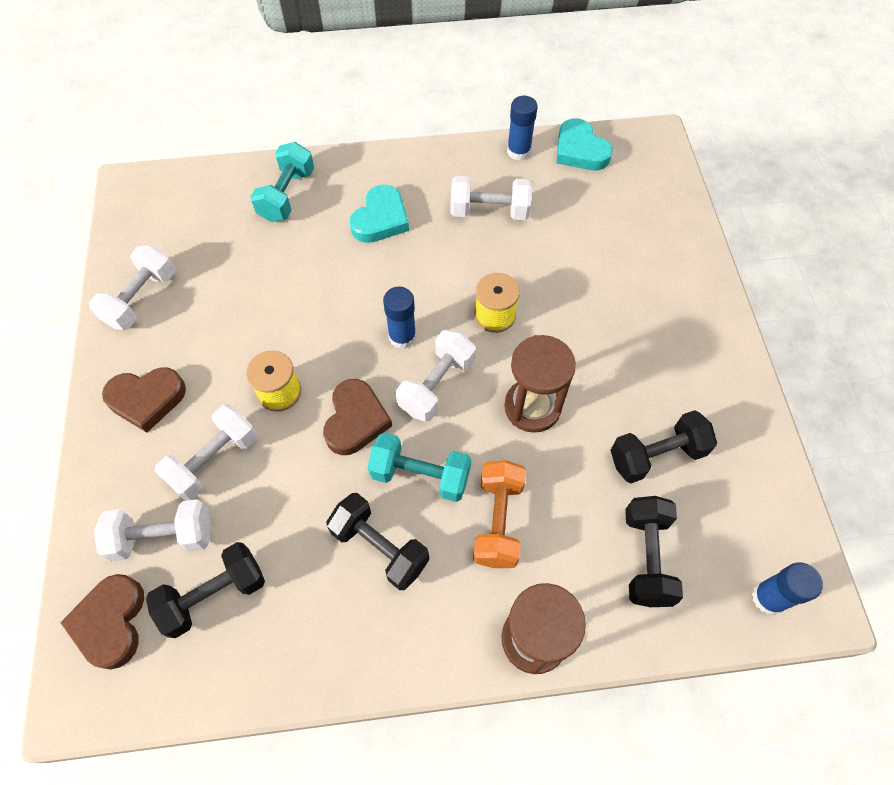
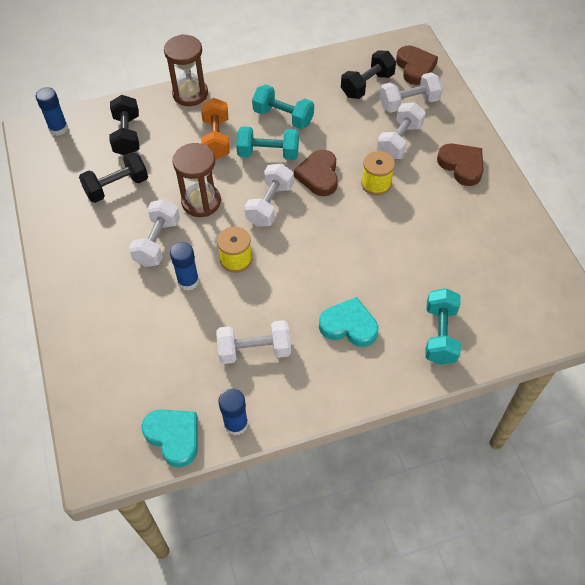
camera: 170 degrees right, 5 degrees down
white dumbbell [89,245,175,330] -> white dumbbell moved to [129,199,180,267]
brown heart [102,367,186,432] -> brown heart turned 75 degrees clockwise [437,144,484,186]
black dumbbell [326,493,429,590] -> turquoise dumbbell [252,84,314,129]
turquoise heart [349,185,409,243] -> turquoise heart turned 90 degrees clockwise [319,297,378,347]
blue glue stick [383,287,416,349] -> blue glue stick moved to [170,242,199,291]

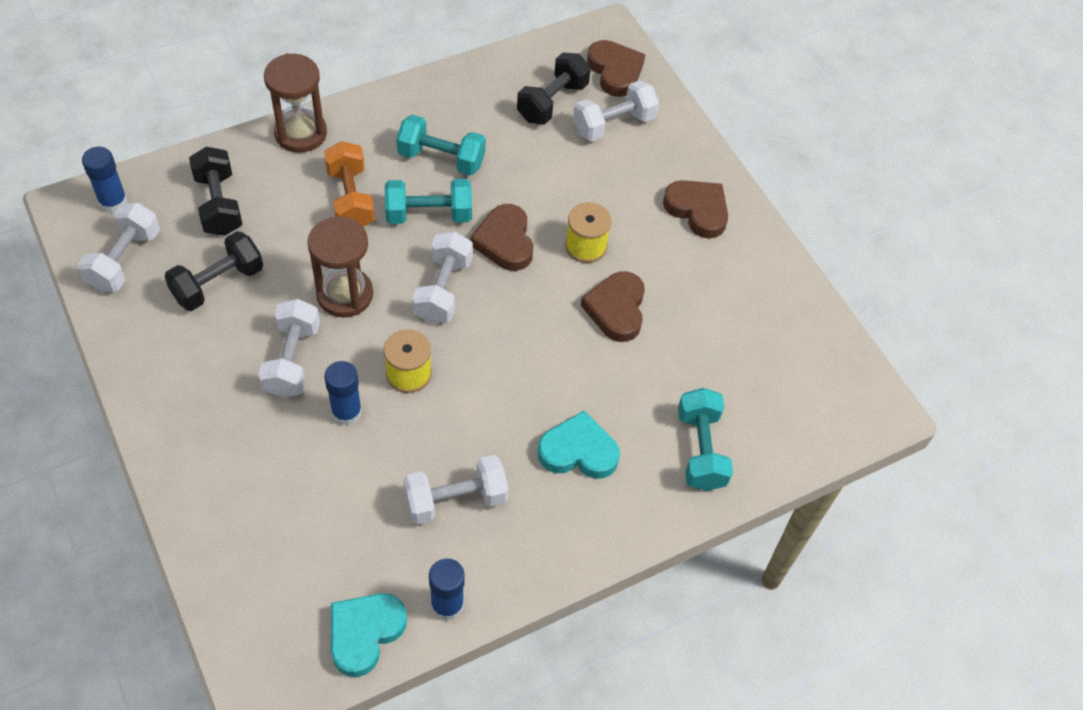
camera: 15 degrees left, 0 degrees up
turquoise heart [141,409,197,467] -> turquoise heart turned 90 degrees counterclockwise [331,593,407,677]
white dumbbell [377,102,426,159] -> white dumbbell moved to [78,203,160,292]
none -> brown heart [581,271,645,342]

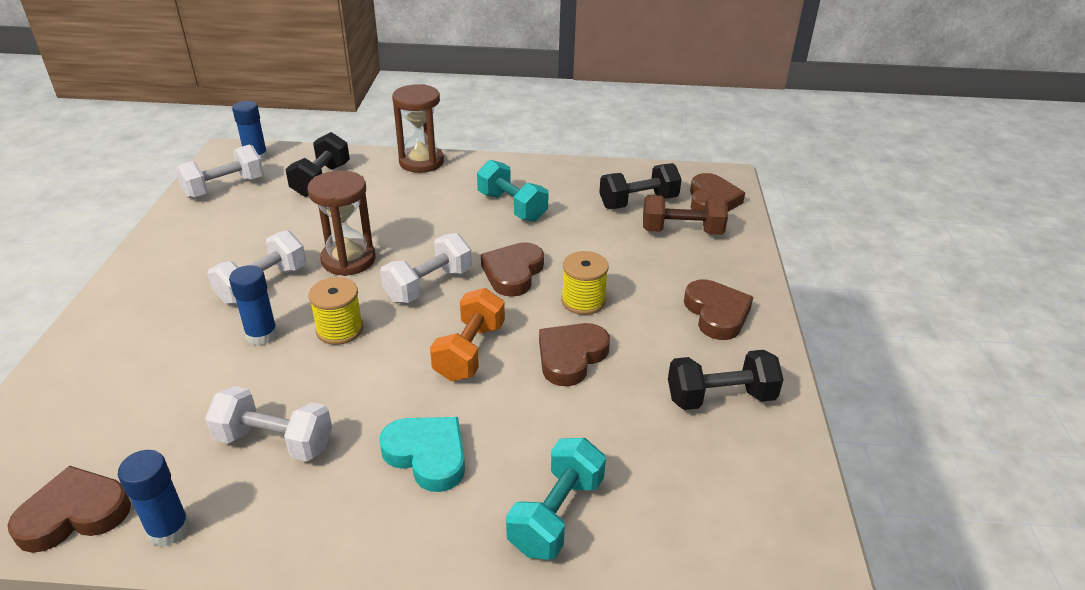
camera: 35 degrees right, 20 degrees down
black dumbbell [164,231,263,311] -> black dumbbell moved to [668,350,784,410]
orange dumbbell [324,141,375,227] -> orange dumbbell moved to [430,288,505,381]
turquoise heart [331,593,407,677] -> brown heart [7,466,131,553]
turquoise dumbbell [385,179,472,224] -> none
white dumbbell [573,80,659,142] -> brown dumbbell [643,195,728,235]

